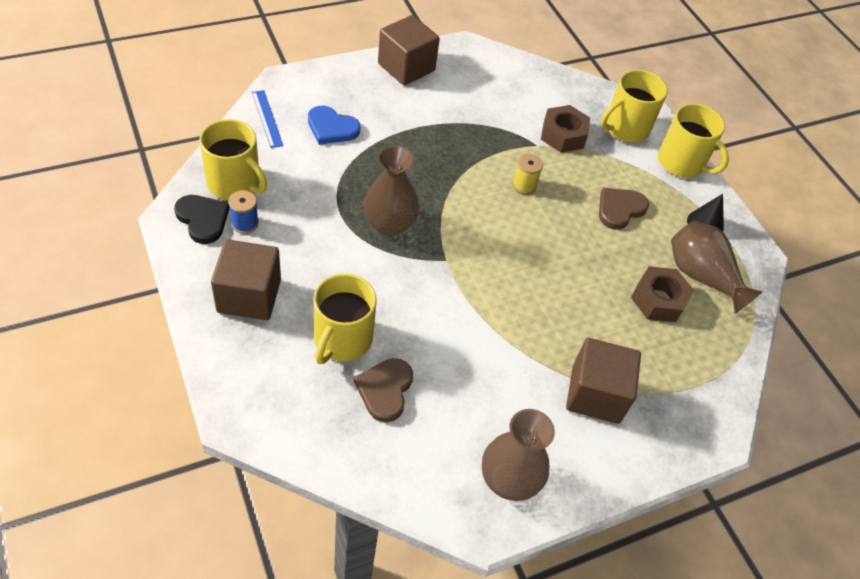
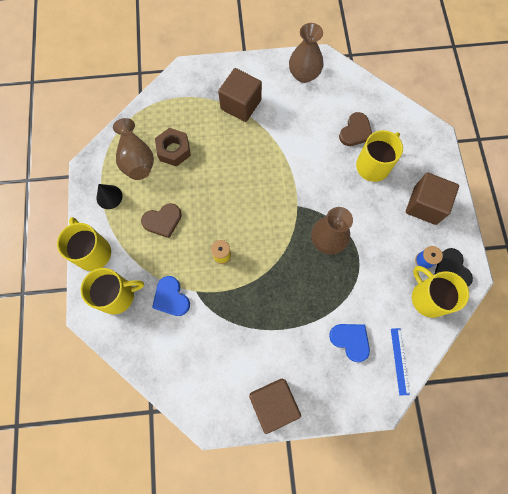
camera: 155 degrees left, 20 degrees up
brown nut [541,105,590,153] -> blue heart [152,276,190,316]

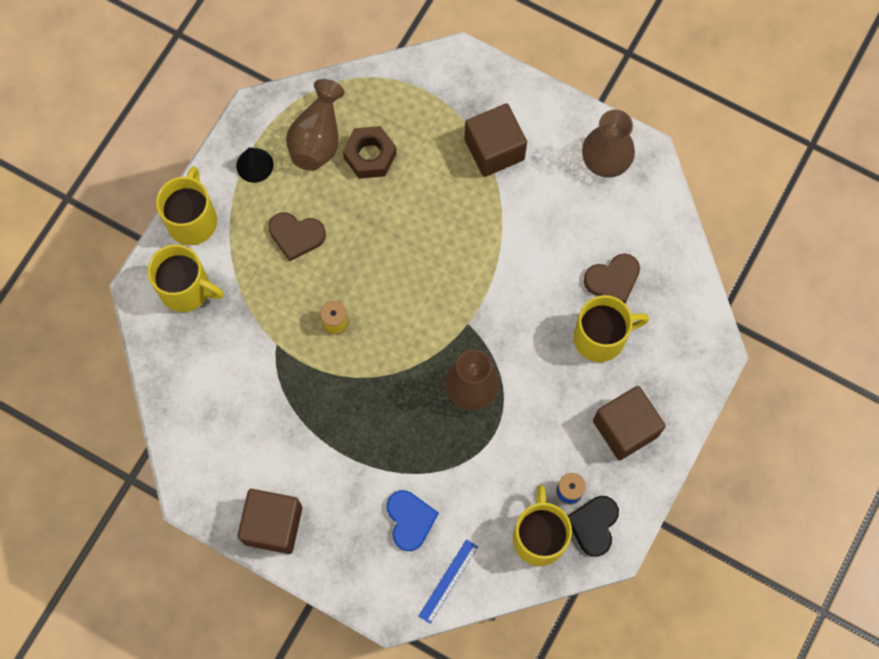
camera: 35 degrees right, 0 degrees up
blue heart [152,276,190,316] -> none

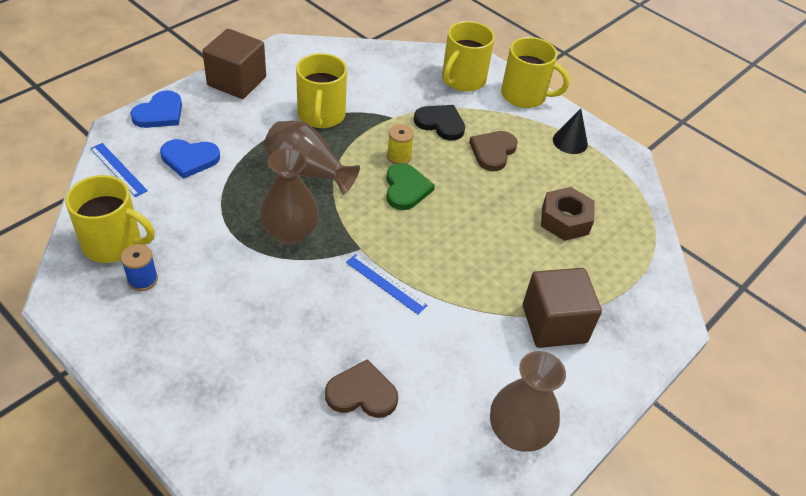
camera: 100 degrees right, 25 degrees down
brown vase [286,79,345,171] -> brown vase moved to [264,121,360,195]
black heart [568,496,619,557] -> black heart moved to [414,105,465,140]
yellow mug [573,295,649,362] -> yellow mug moved to [296,53,347,128]
brown heart [584,253,640,303] -> brown heart turned 105 degrees clockwise [325,359,398,418]
brown cube [593,386,666,460] -> none
none -> blue heart [130,90,182,128]
none -> blue ruler [346,254,428,314]
none -> green heart [386,163,435,210]

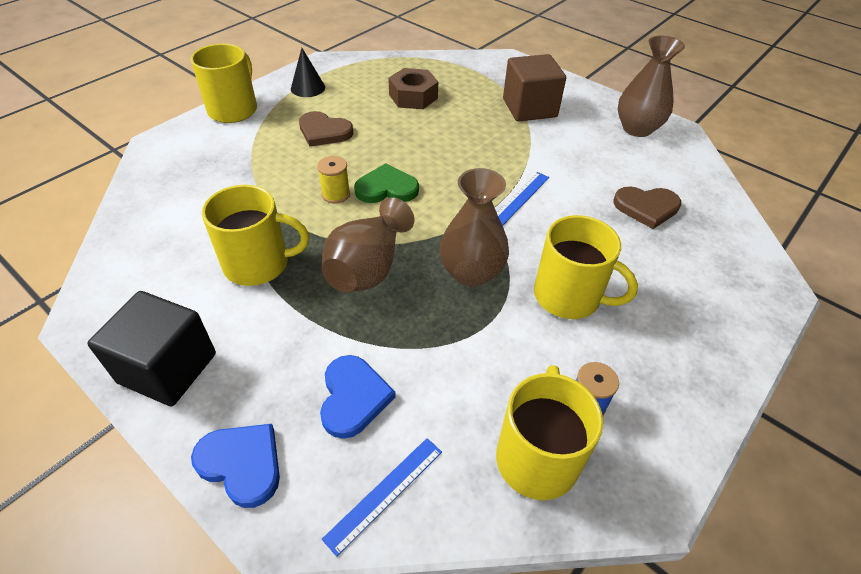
camera: 90 degrees left, 0 degrees up
brown cube [202,29,266,99] -> black cube [87,291,216,406]
brown heart [325,359,398,418] -> brown heart turned 90 degrees counterclockwise [613,186,681,229]
black heart [414,105,465,140] -> none
yellow mug [442,21,495,92] -> yellow mug moved to [534,215,638,319]

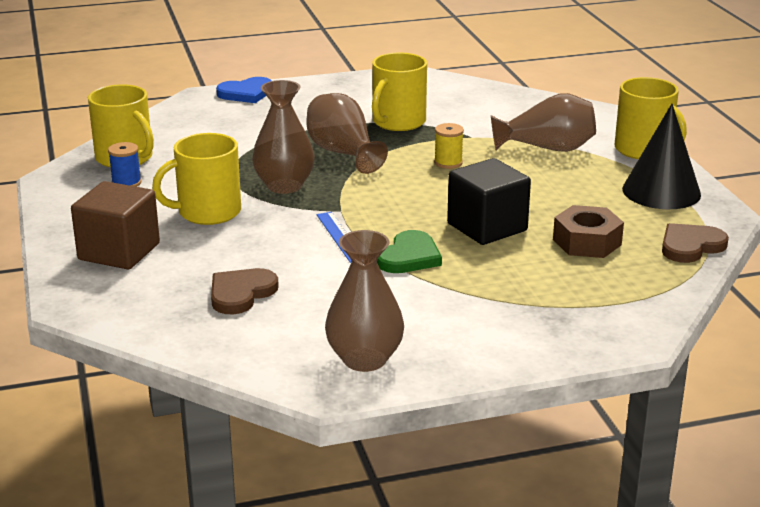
camera: 125 degrees right, 20 degrees down
black cube [87,291,216,406] -> black cube moved to [447,158,531,245]
black cone [291,48,325,97] -> black cone [622,104,701,209], size x1.74
brown heart [299,111,353,147] -> brown heart moved to [662,223,729,263]
blue heart [320,355,396,439] -> none
blue ruler [322,438,442,557] -> none
green heart [354,163,419,203] -> green heart moved to [377,230,442,273]
brown cube [503,54,566,122] -> brown cube moved to [71,181,160,269]
none -> brown vase [491,93,596,152]

